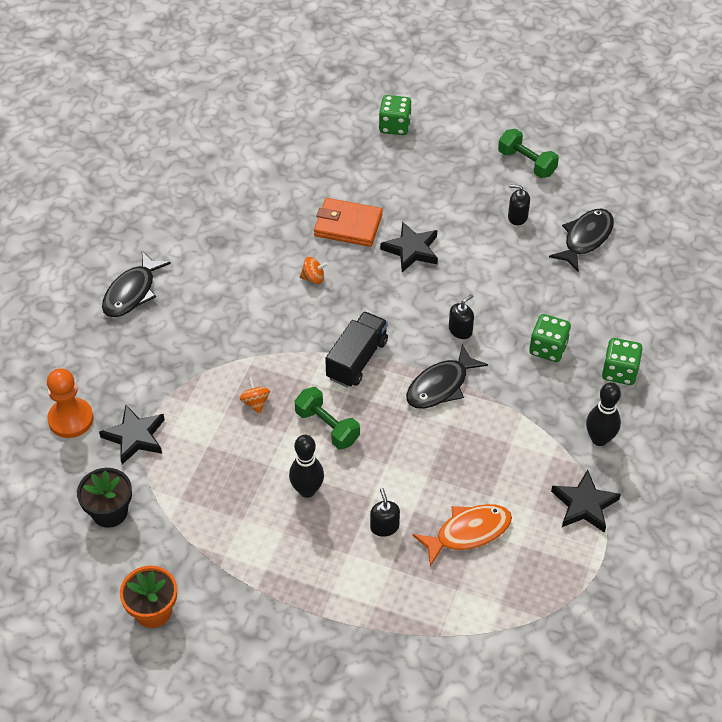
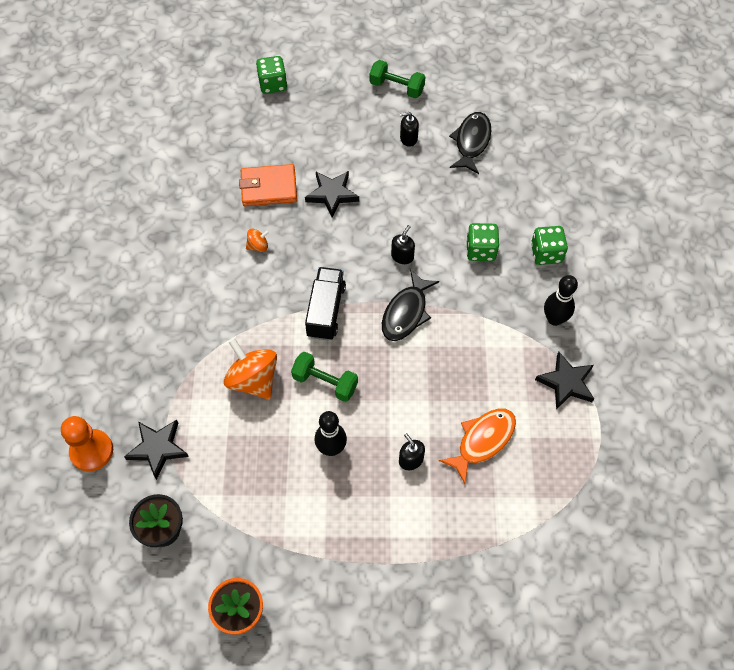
camera: 20 degrees left, 10 degrees up
black fish [102,251,171,317] -> none
orange spinning top [240,377,270,414] -> orange spinning top [224,338,277,400], size x2.06

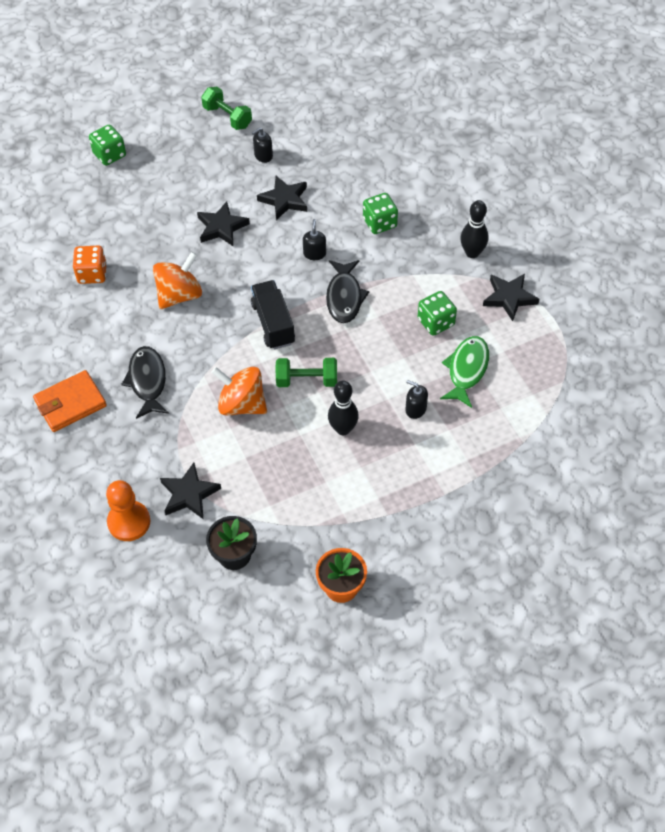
camera: 25 degrees left, 5 degrees down
orange wallet [239,164,297,206] -> orange wallet moved to [33,370,107,432]
orange spinning top [246,229,270,252] -> orange spinning top [153,252,202,309], size x2.06
green dumbbell [370,60,425,98] -> green dumbbell turned 45 degrees clockwise [201,87,252,130]
orange fish [439,408,516,484] -> green fish [440,336,489,408]
black fish [449,112,491,174] -> black fish moved to [121,346,169,419]
green dice [531,226,568,265] -> green dice moved to [418,291,457,336]
none -> orange dice [73,246,107,284]
none -> black star [257,176,307,220]

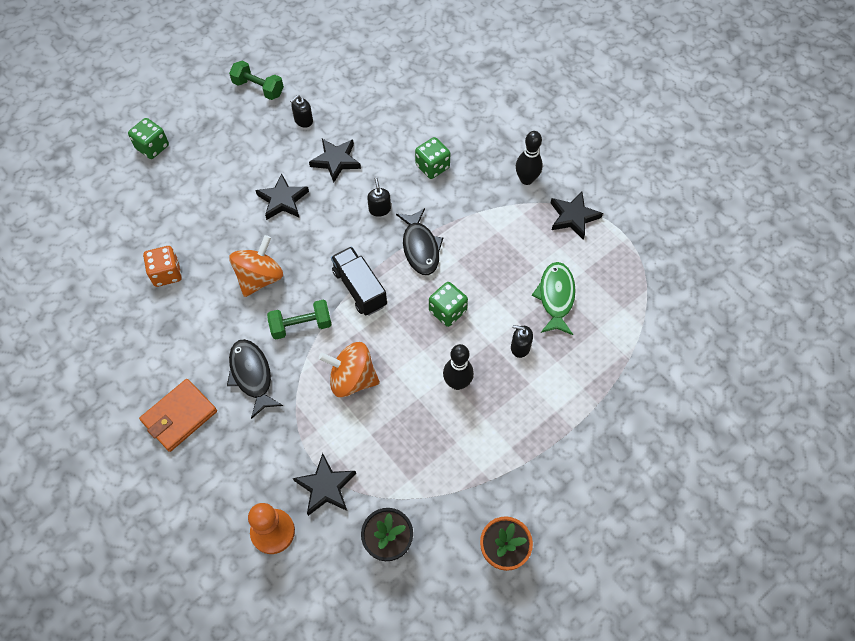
camera: 15 degrees left, 5 degrees up
green dumbbell [276,358,337,387] -> green dumbbell moved to [267,300,332,339]
green dice [418,291,457,336] -> green dice moved to [429,282,468,327]

